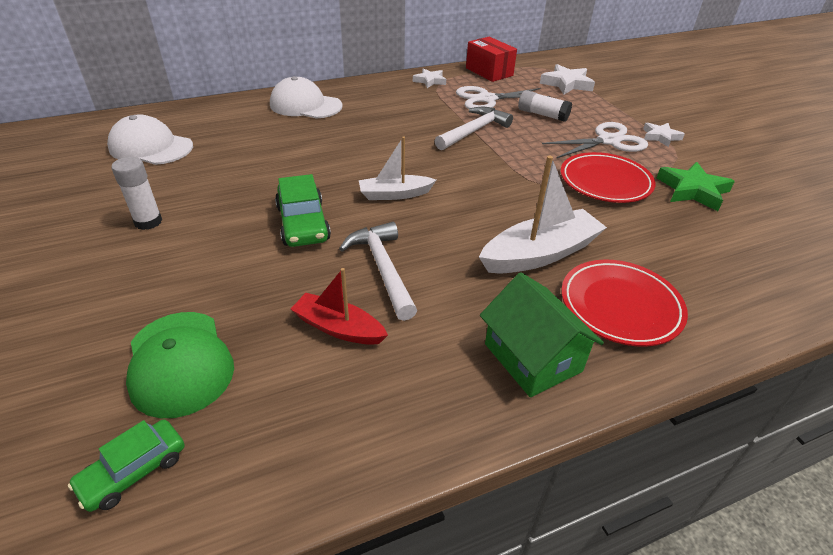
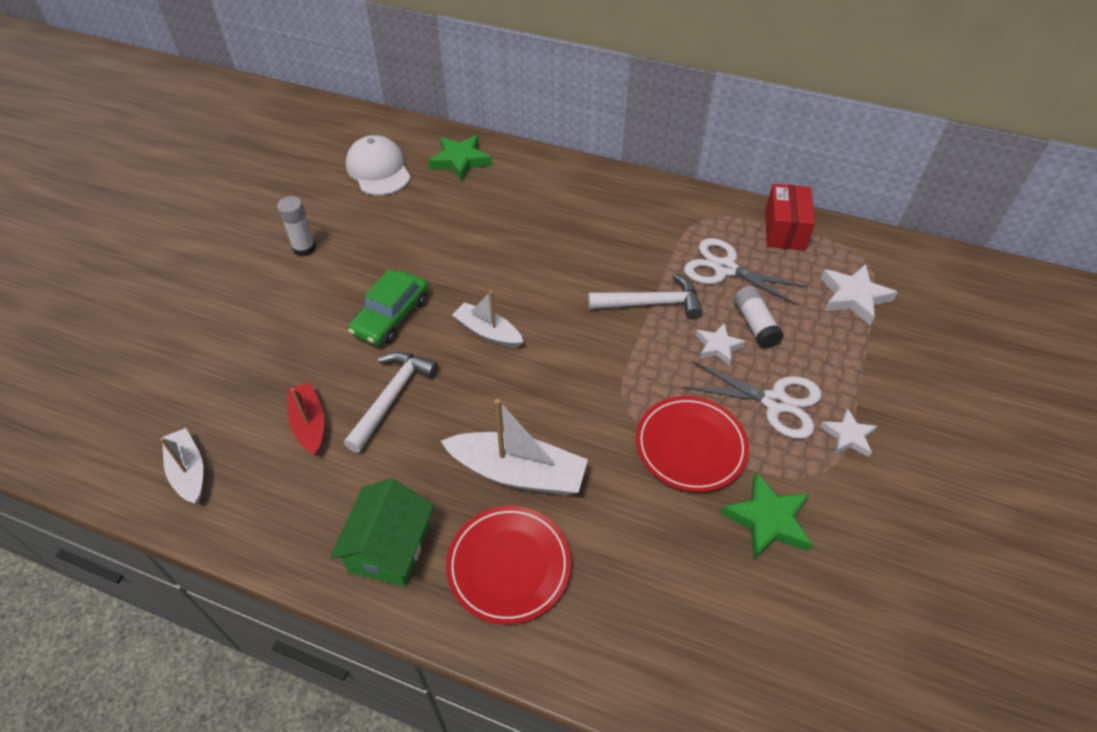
camera: 45 degrees right, 10 degrees up
green car [68,420,185,512] -> none
green cap [126,312,234,418] -> none
white cap [270,76,342,119] -> none
white star [413,69,446,88] -> white star moved to [696,323,746,366]
none -> white boat [160,428,203,504]
none -> green star [428,135,492,182]

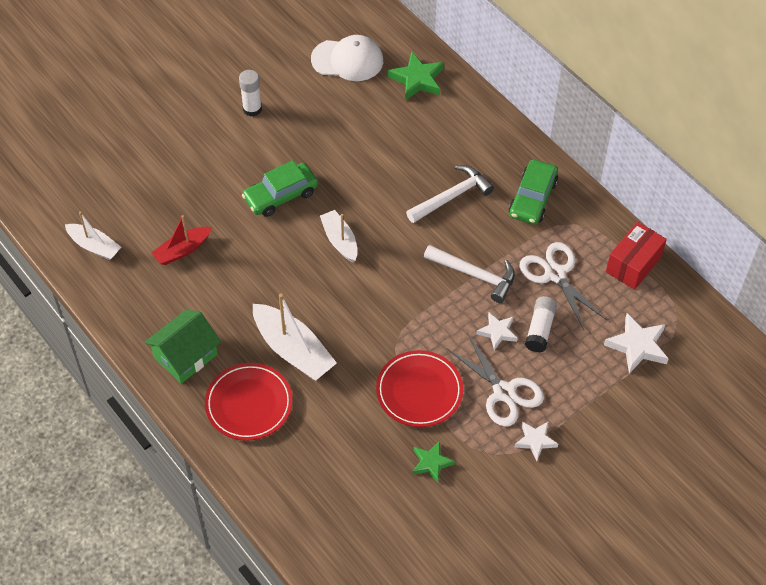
camera: 30 degrees right, 5 degrees up
white boat [160,428,203,504] -> white boat turned 120 degrees clockwise [65,211,121,260]
red boat [288,382,324,456] -> red boat turned 135 degrees counterclockwise [151,215,212,265]
white hammer [344,352,438,453] -> white hammer moved to [406,165,494,223]
white cap [346,135,411,195] -> white cap turned 90 degrees clockwise [311,35,383,81]
green star [720,472,813,560] -> green star [413,441,455,483], size x0.64
none -> green car [509,159,558,225]

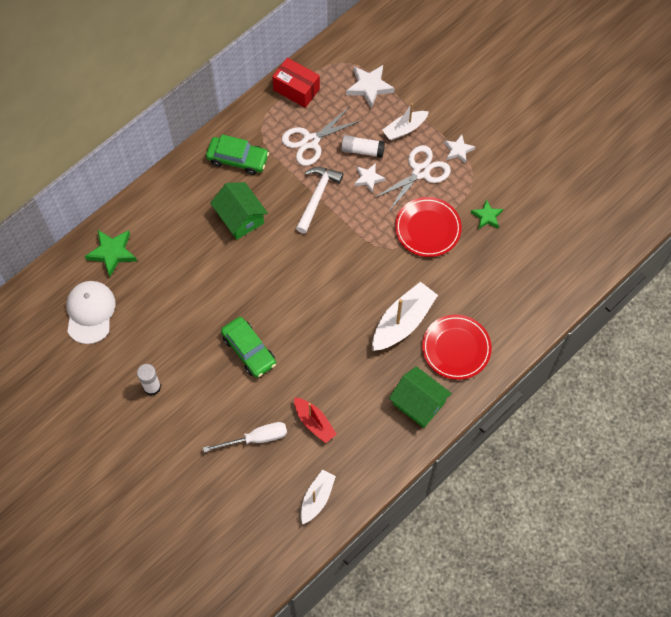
camera: 95 degrees left, 10 degrees up
white boat [320,210,357,262] -> white boat moved to [382,103,429,140]
white hammer [406,165,494,223] -> green house [210,182,268,240]
none -> white screwdriver [203,422,287,452]

